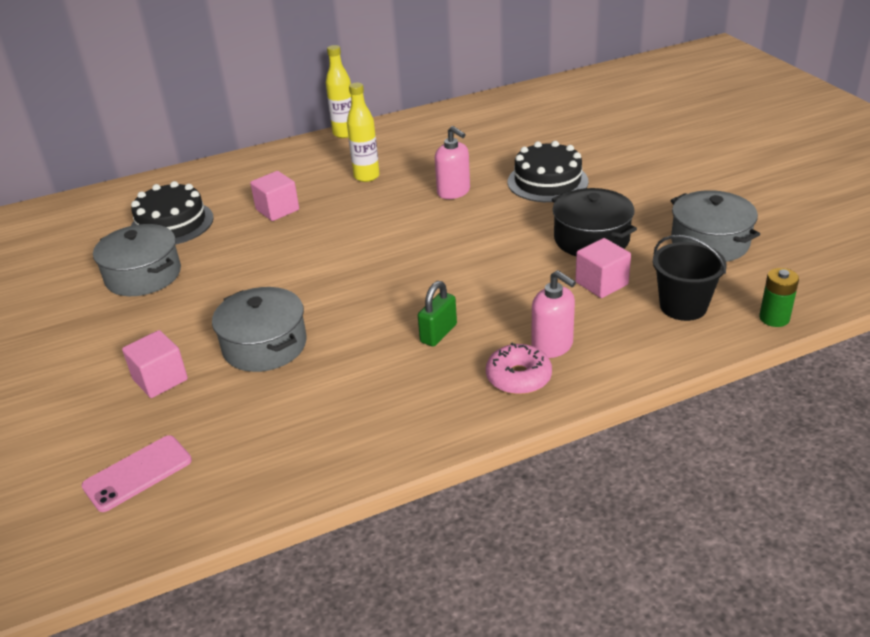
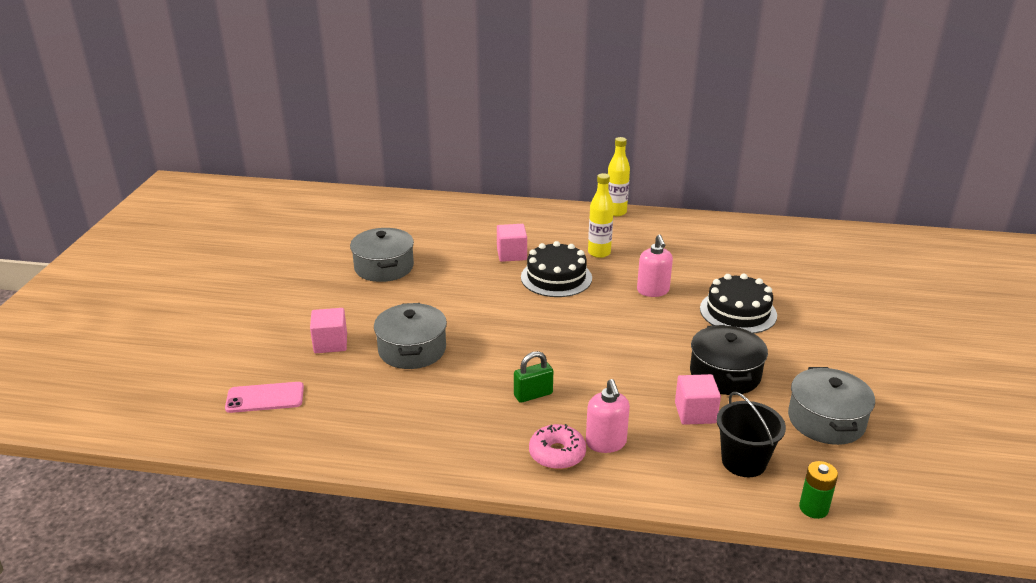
camera: 30 degrees right, 5 degrees down
black cake [131,181,214,245] -> black cake moved to [521,241,592,297]

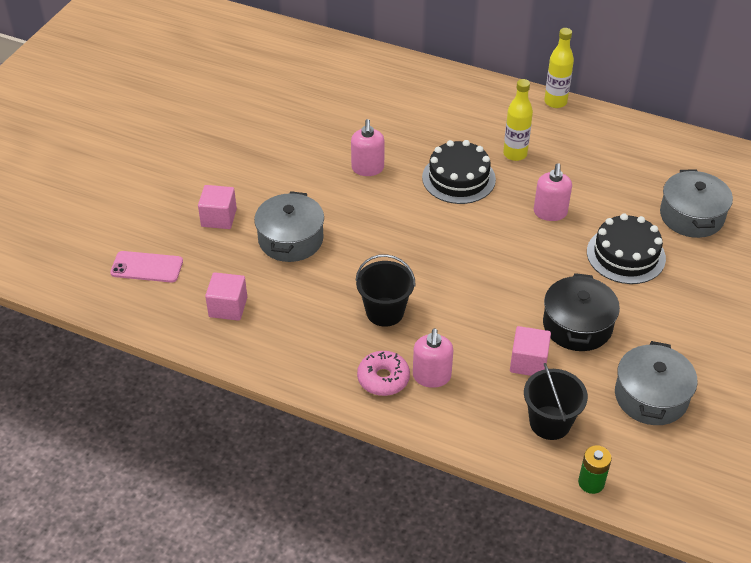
camera: 15 degrees right, 15 degrees up
grey pot [350,228,414,282] -> grey pot moved to [660,169,733,238]
pink cube [497,224,527,262] -> pink cube moved to [205,272,247,321]
green padlock [514,351,553,403] -> black bucket [356,254,416,327]
none -> pink soap dispenser [351,119,385,176]

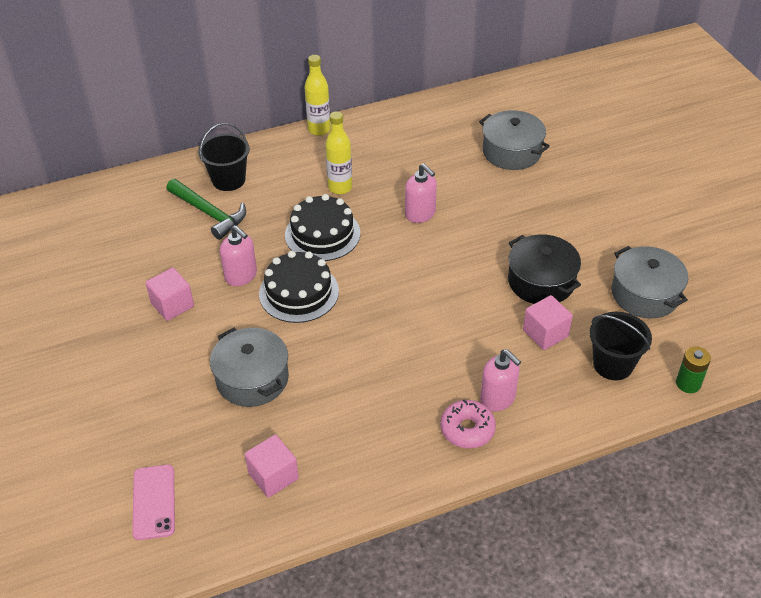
camera: 45 degrees left, 0 degrees up
pink phone [110,251,183,283] -> pink phone turned 60 degrees counterclockwise [132,464,175,540]
pink cube [198,185,237,229] -> pink cube moved to [145,268,194,321]
black bucket [356,254,416,327] -> black bucket moved to [198,123,250,191]
black cake [587,213,666,284] -> black cake moved to [259,251,339,323]
none -> green hammer [166,179,246,240]

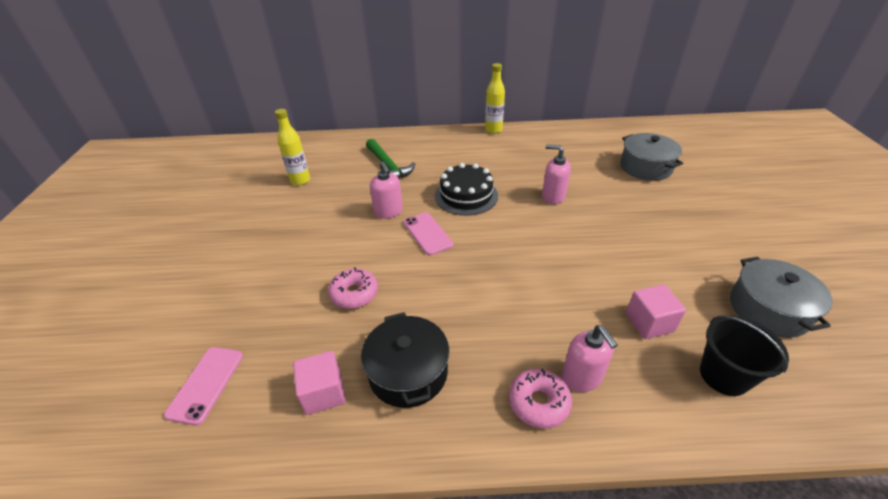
camera: 20 degrees right, 5 degrees down
pink cube [145,268,194,321] -> none
black bucket [198,123,250,191] -> none
grey pot [210,328,289,407] -> pink donut [328,267,378,309]
black cake [259,251,339,323] -> pink phone [403,212,454,256]
yellow bottle [325,111,352,194] -> yellow bottle moved to [275,109,310,185]
pink soap dispenser [405,163,437,223] -> pink soap dispenser turned 135 degrees clockwise [542,144,571,204]
black pot [508,234,581,304] -> black pot moved to [361,312,449,408]
green battery [676,346,711,393] -> none

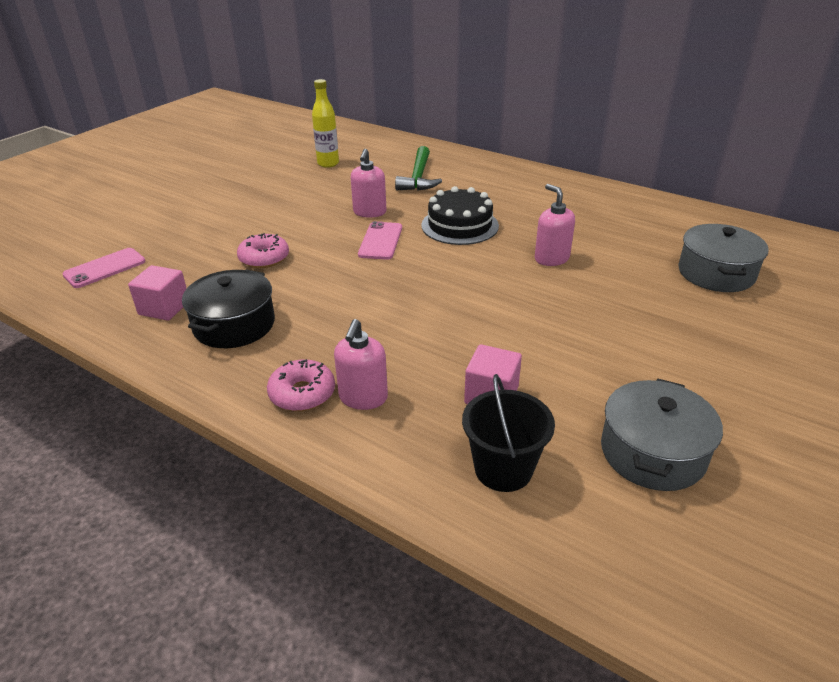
camera: 35 degrees right, 5 degrees down
yellow bottle [485,63,505,134] -> none

